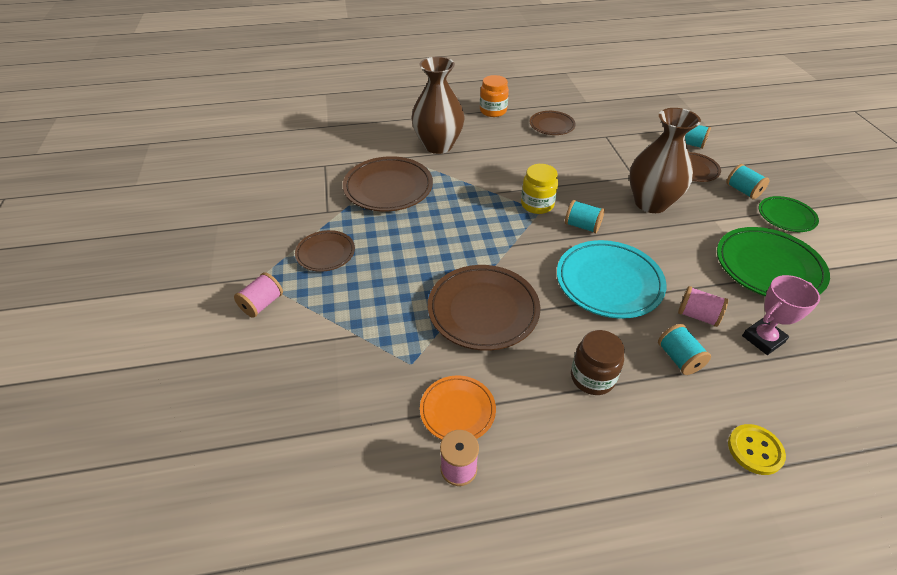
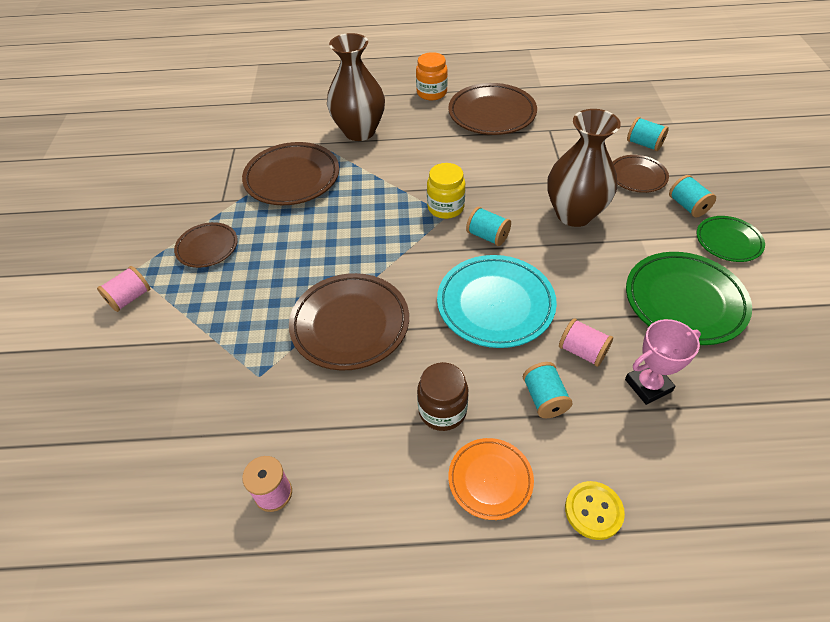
camera: 10 degrees right, 5 degrees up
orange plate [420,375,496,440] -> orange plate moved to [448,438,534,520]
brown plate [530,111,576,135] -> brown plate [448,83,537,135], size x1.71

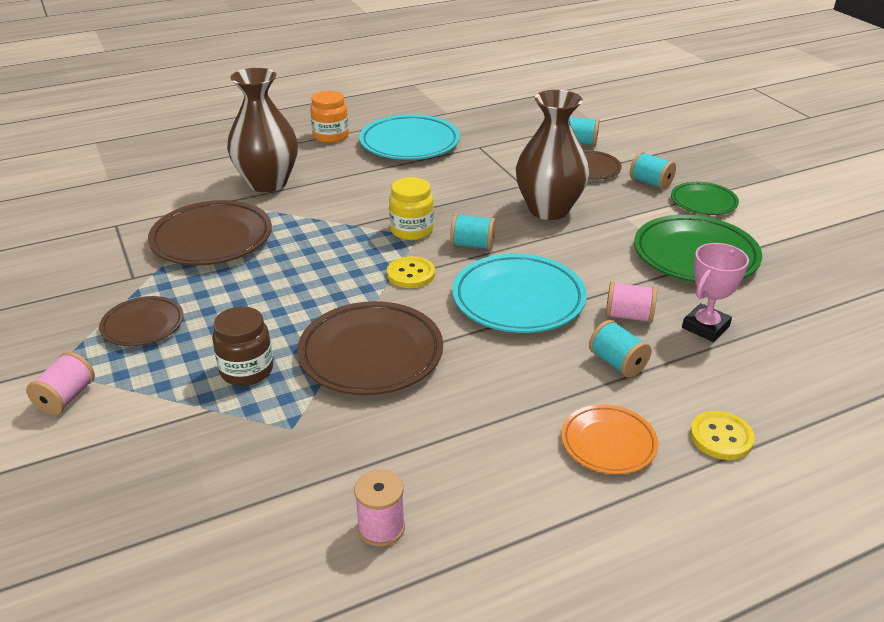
camera: 25 degrees left, 15 degrees down
brown jar [417,362,468,431] -> brown jar moved to [212,306,273,386]
brown plate [448,83,537,135] -> turquoise plate [359,114,460,160]
none -> yellow button [387,256,435,288]

